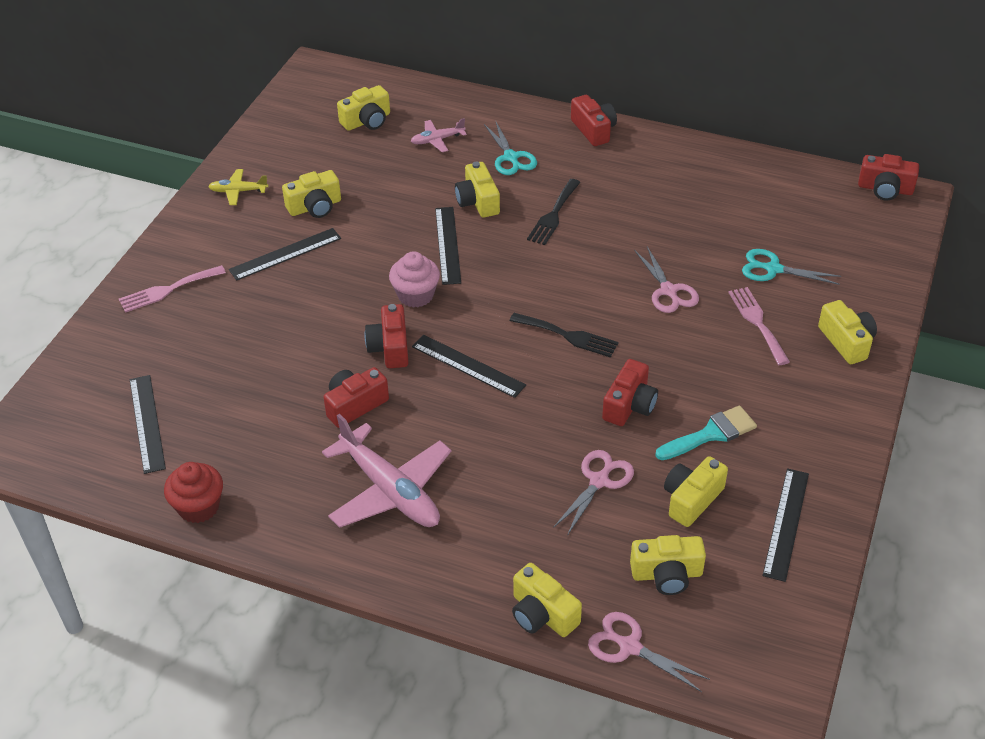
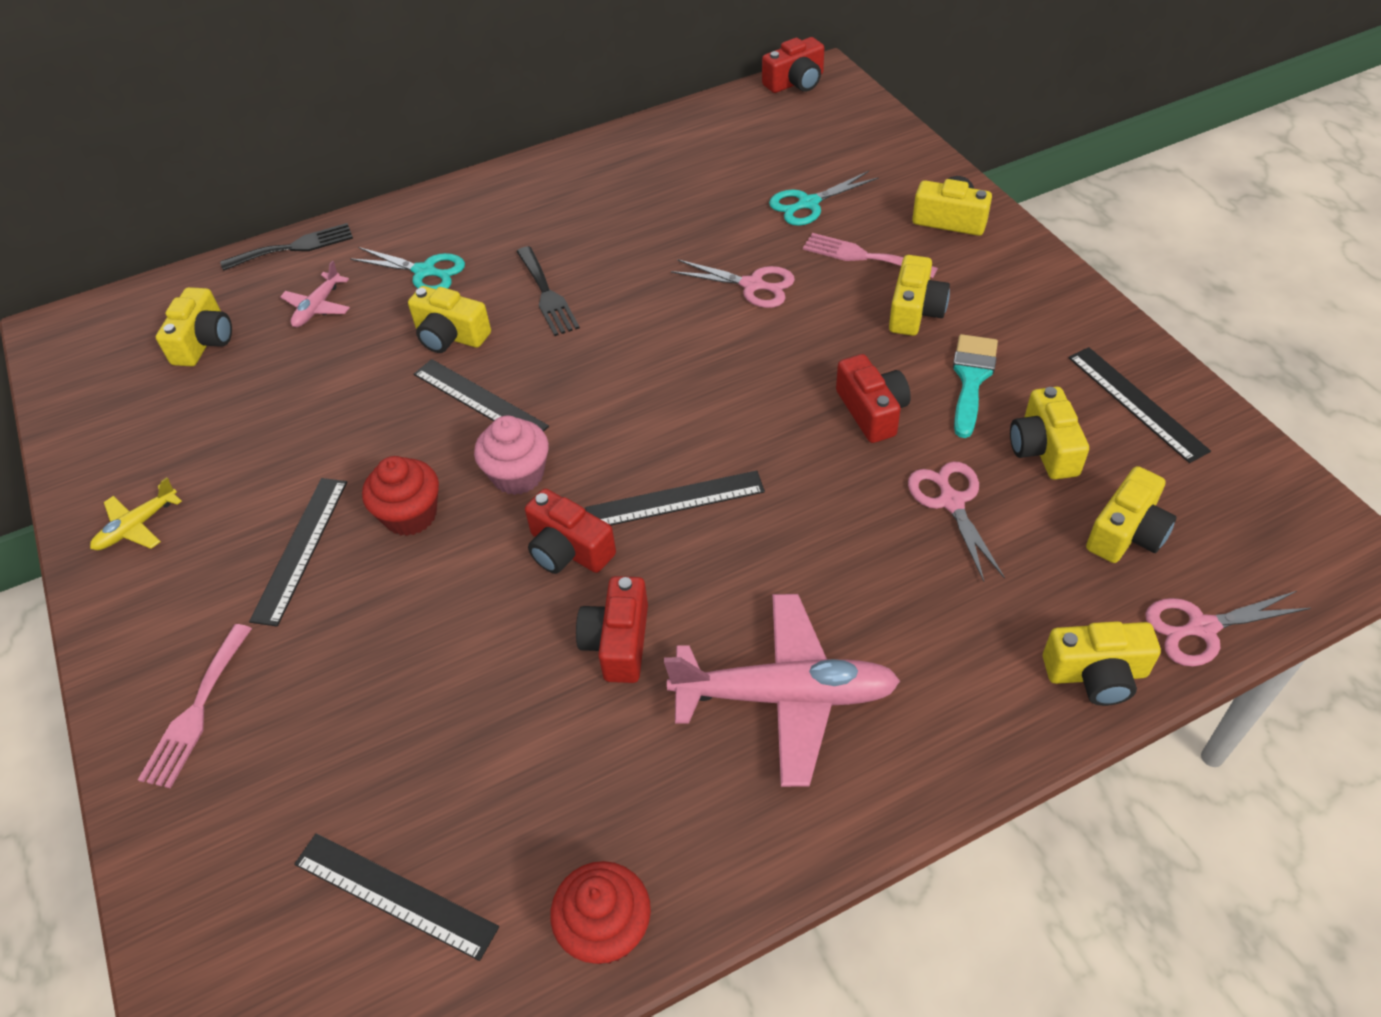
camera: 45 degrees left, 5 degrees up
yellow camera [282,170,341,218] -> yellow camera moved to [889,255,950,336]
black fork [510,313,619,358] -> black fork moved to [220,223,353,271]
red camera [571,95,617,146] -> none
none -> red cupcake [362,456,439,536]

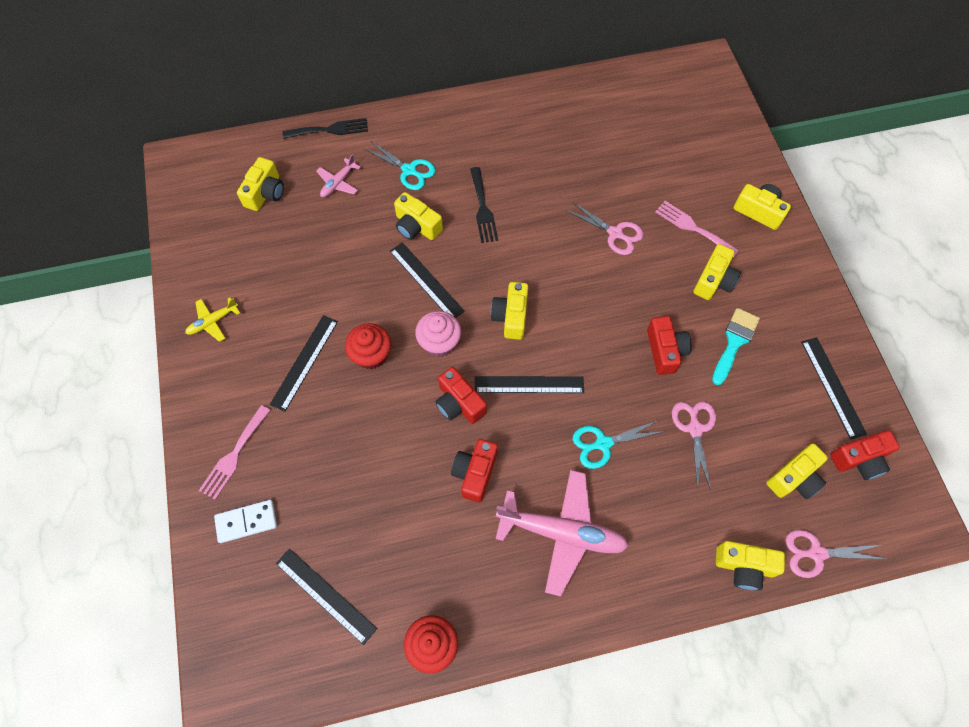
camera: 10 degrees right, 15 degrees up
red camera [762,37,824,93] -> red camera moved to [830,430,900,480]
turquoise scissors [769,171,879,226] -> turquoise scissors moved to [573,420,665,469]
yellow camera [1010,387,1089,480] -> yellow camera moved to [491,282,528,340]
none -> white domino [214,500,277,543]

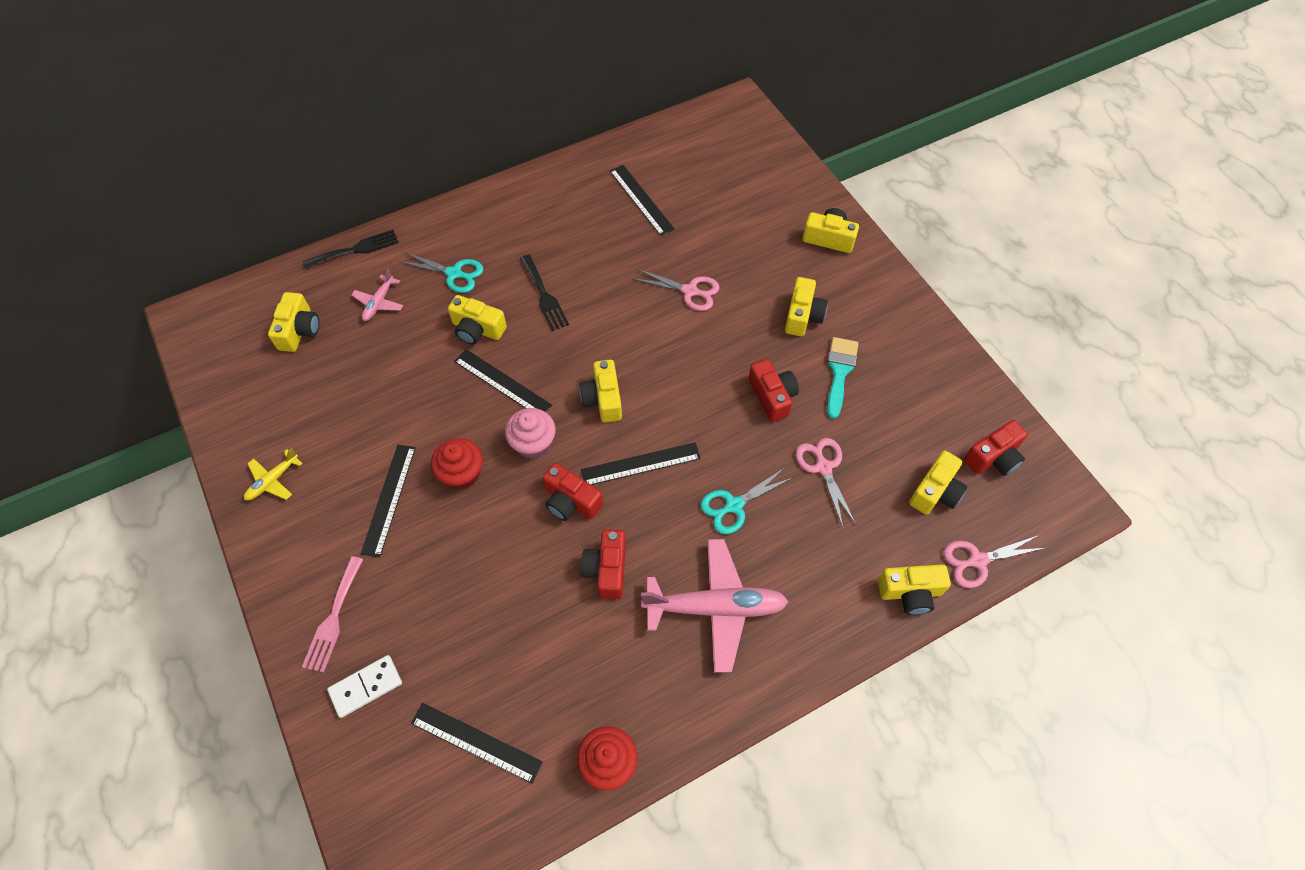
camera: 15 degrees left, 5 degrees down
pink fork [655,201,739,257] -> none
black ruler [801,337,867,439] -> black ruler moved to [610,165,675,236]

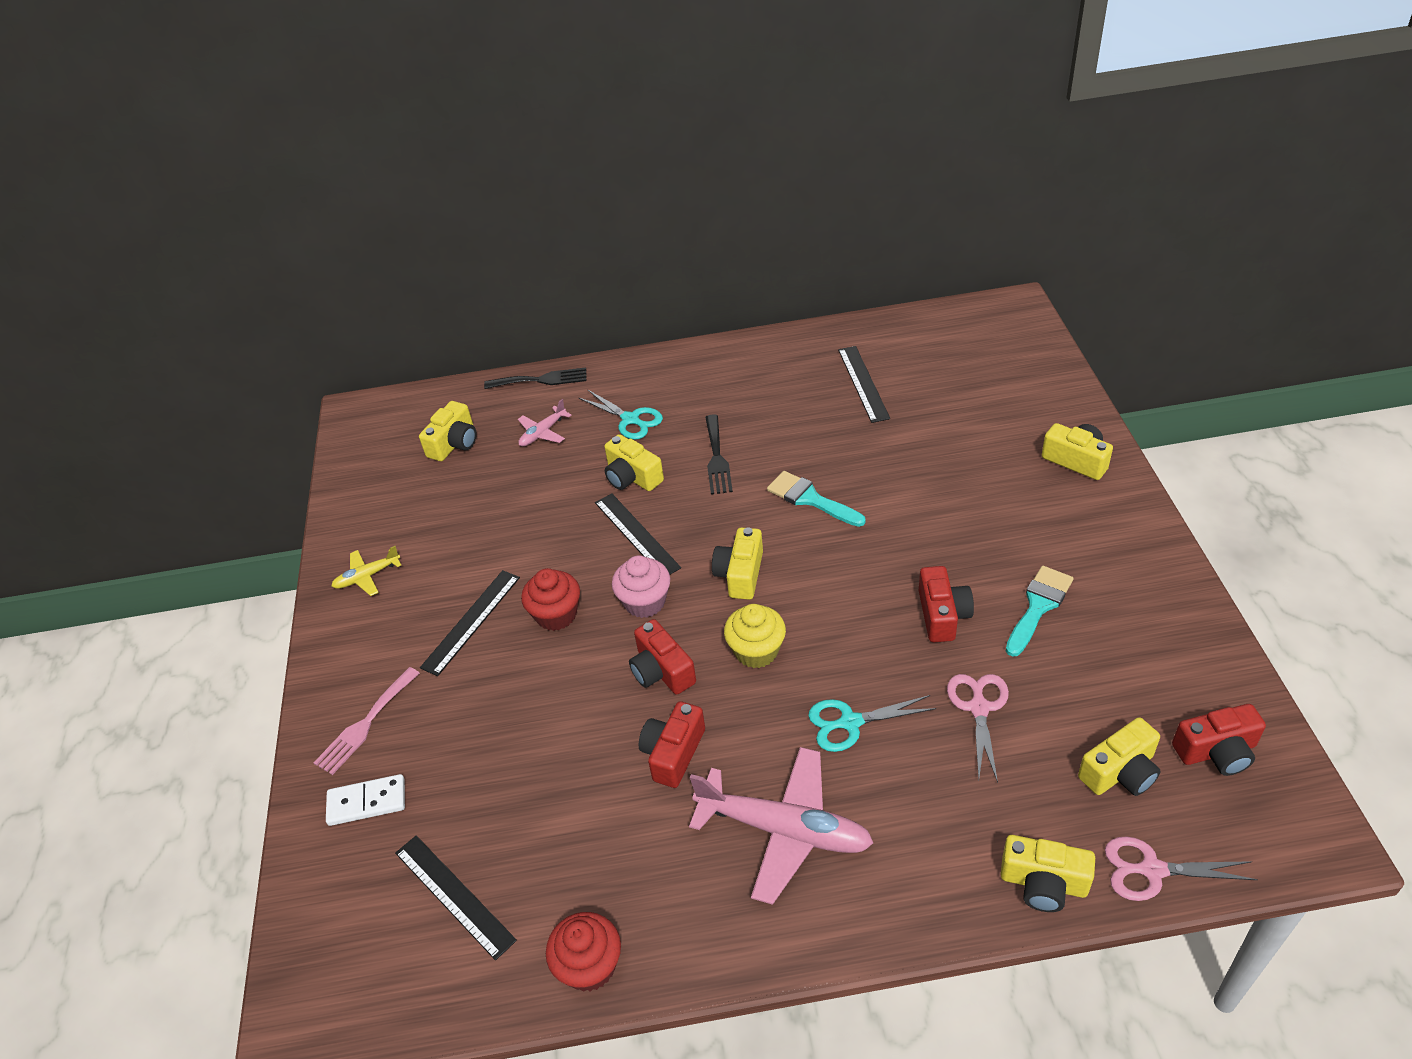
camera: 25 degrees right, 15 degrees down
black ruler [581,443,701,485] -> yellow cupcake [724,604,786,668]
pink scissors [632,269,720,311] -> none
yellow camera [785,277,828,336] -> none
none -> turquoise brush [767,471,866,527]

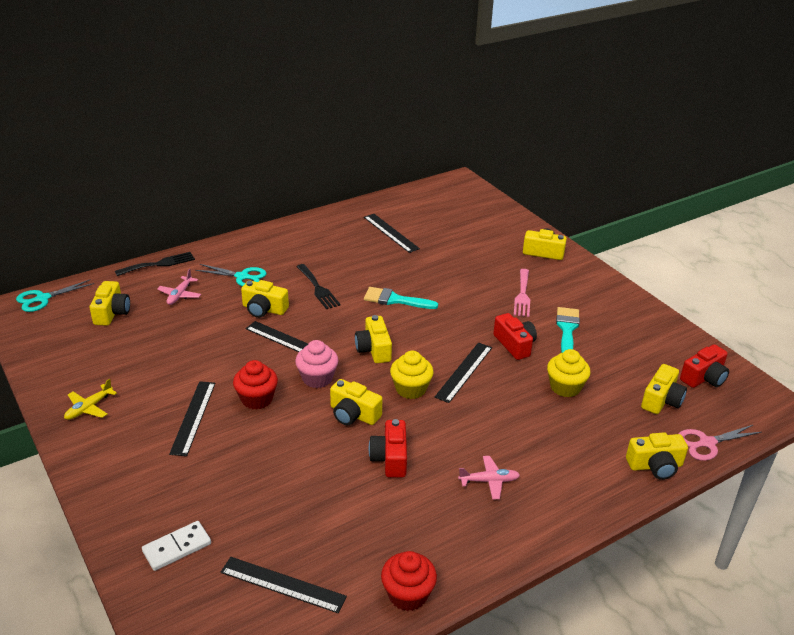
camera: 30 degrees left, 10 degrees down
pink fork [314,667,420,775] -> pink fork moved to [514,269,530,317]
red camera [629,619,696,695] -> yellow camera [330,379,382,425]
pink plane [689,747,873,905] -> pink plane [458,456,520,500], size x0.49
turquoise scissors [808,695,936,752] -> turquoise scissors moved to [16,279,94,312]
pink scissors [947,674,1009,783] -> yellow cupcake [547,349,590,397]
none -> black ruler [434,342,492,403]

